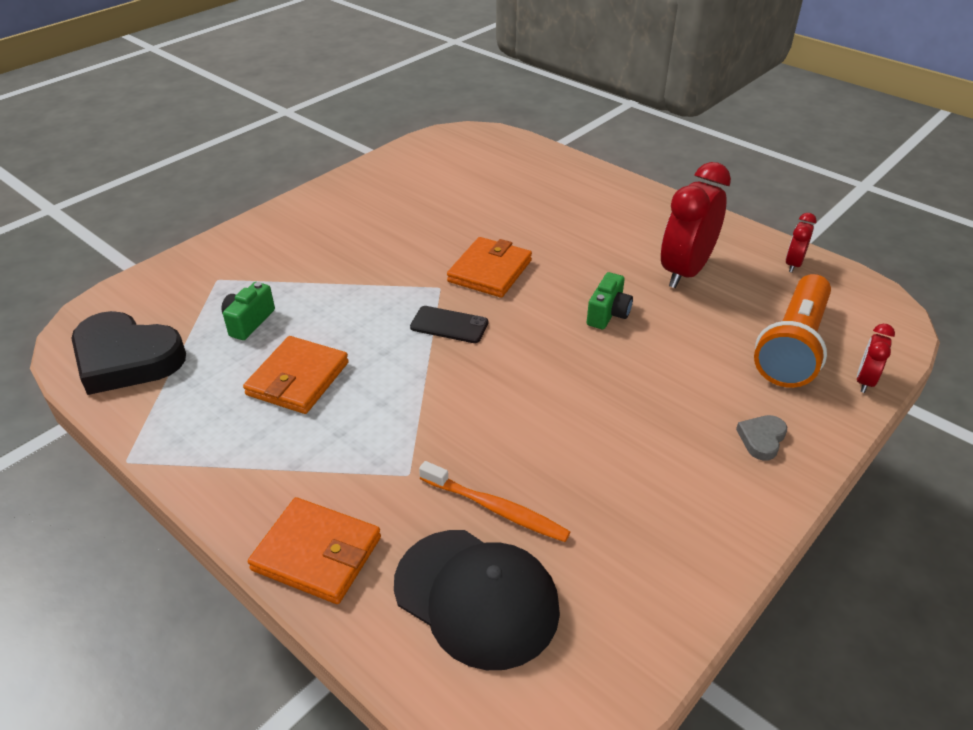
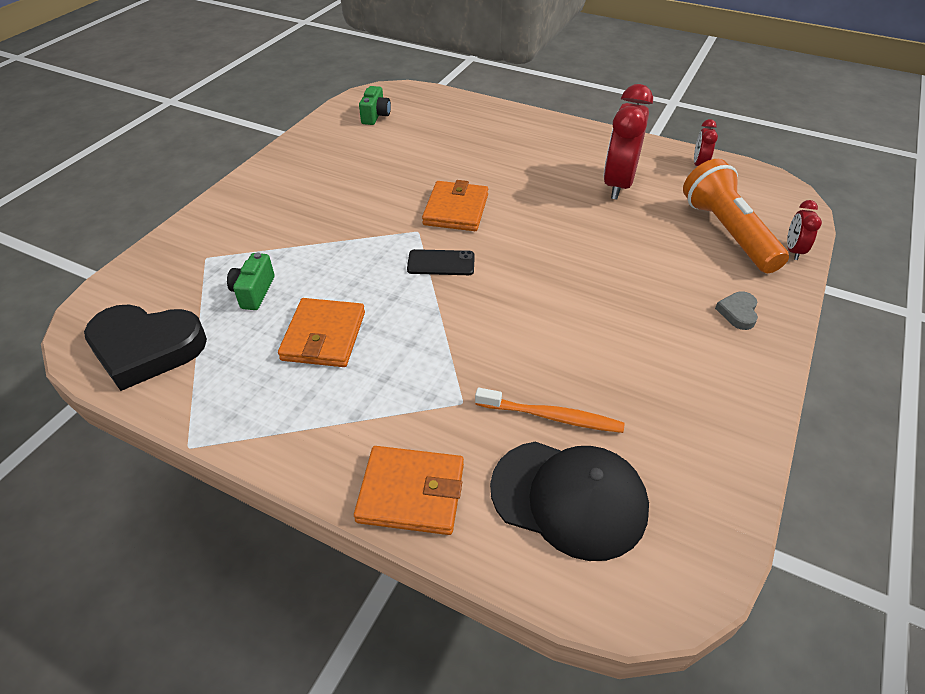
camera: 15 degrees left, 5 degrees up
green camera [587,272,633,329] -> green camera moved to [359,86,391,125]
orange flashlight [754,274,831,388] -> orange flashlight turned 150 degrees clockwise [683,159,789,273]

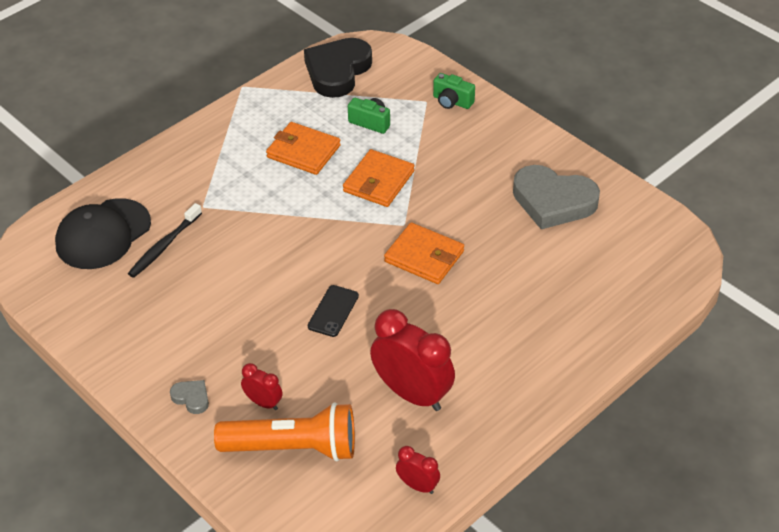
camera: 110 degrees right, 0 degrees up
orange wallet [354,446,464,535] -> orange wallet moved to [343,149,415,207]
green camera [359,86,391,125] -> green camera moved to [433,73,475,109]
black phone [407,249,475,275] -> black phone moved to [308,285,359,337]
orange toothbrush [475,388,625,433] -> black toothbrush [128,203,202,278]
red clock [787,200,822,260] -> red clock moved to [241,363,283,410]
none -> grey heart [513,165,600,229]

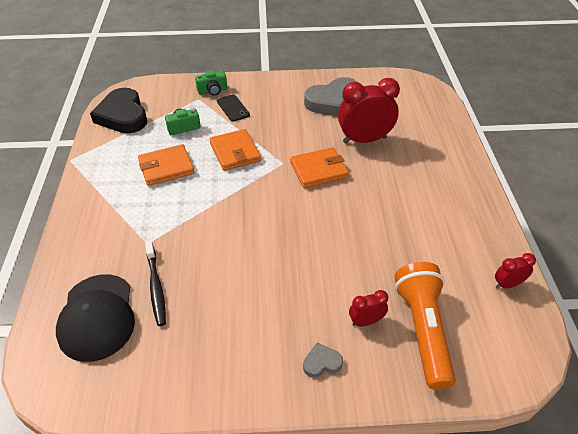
camera: 50 degrees left, 0 degrees up
orange flashlight [214,402,355,461] -> orange flashlight turned 45 degrees counterclockwise [395,262,456,390]
black phone [308,285,359,337] -> black phone moved to [217,94,250,122]
red clock [370,309,455,411] -> red clock moved to [338,78,400,144]

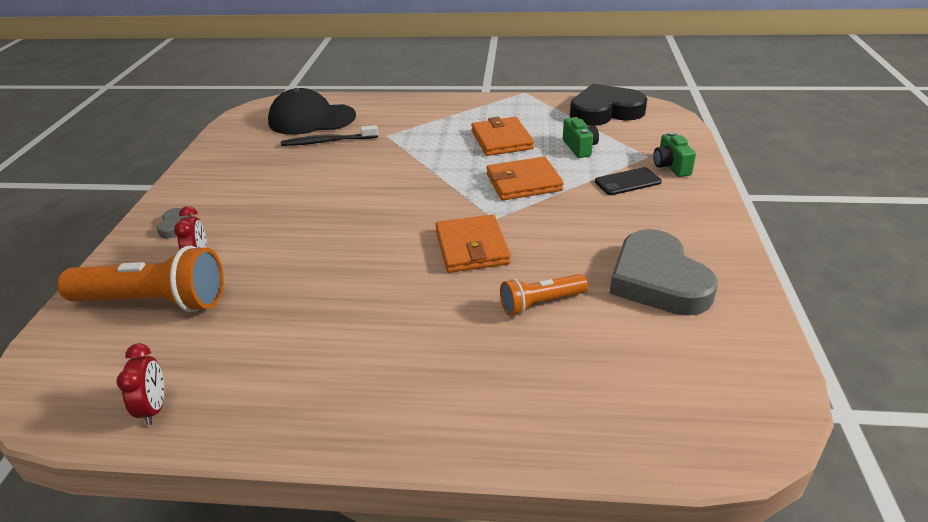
camera: 100 degrees right, 10 degrees down
red clock [338,78,400,144] -> orange flashlight [500,274,588,316]

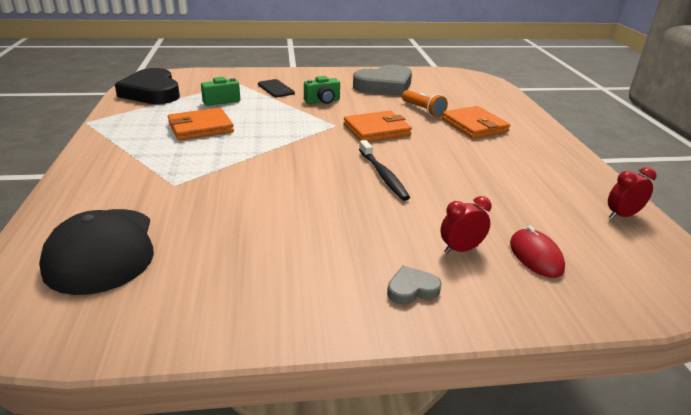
camera: 105 degrees left, 5 degrees down
orange flashlight [57,246,224,312] -> red mouse [510,226,565,278]
black toothbrush [281,125,378,146] -> black toothbrush moved to [359,140,410,201]
orange wallet [487,157,564,200] -> orange wallet moved to [442,106,510,139]
green camera [653,132,696,177] -> green camera moved to [304,76,340,104]

